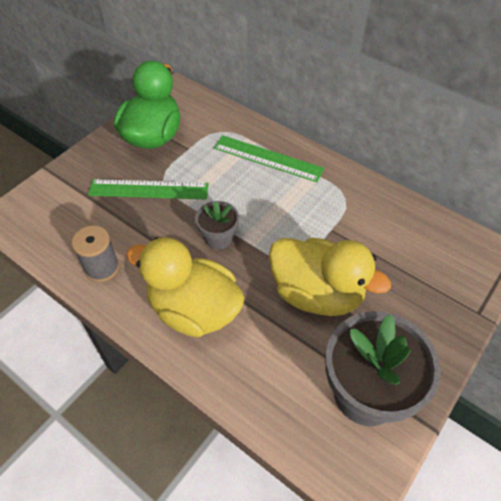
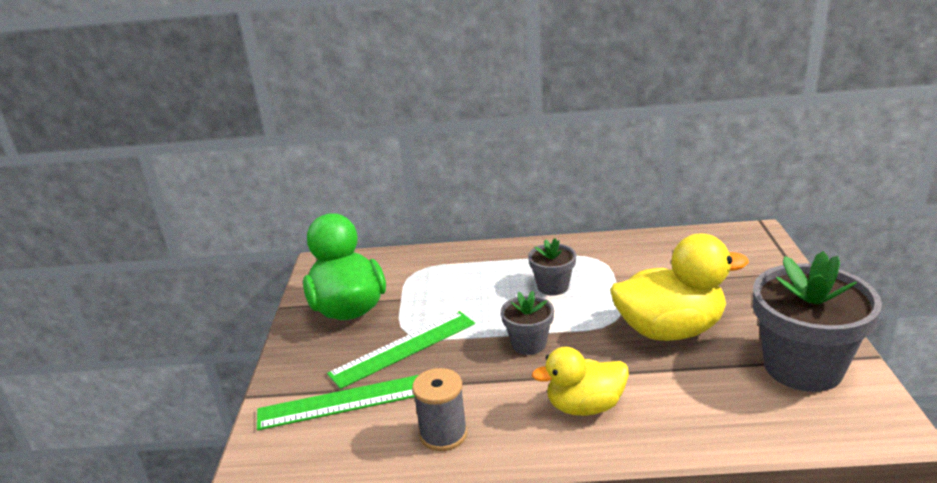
camera: 35 degrees left, 25 degrees down
yellow duck [126,237,245,337] -> yellow duck [532,347,629,416], size x0.64
green ruler [214,135,324,182] -> green ruler moved to [257,375,418,430]
none -> grey flower pot [528,238,576,296]

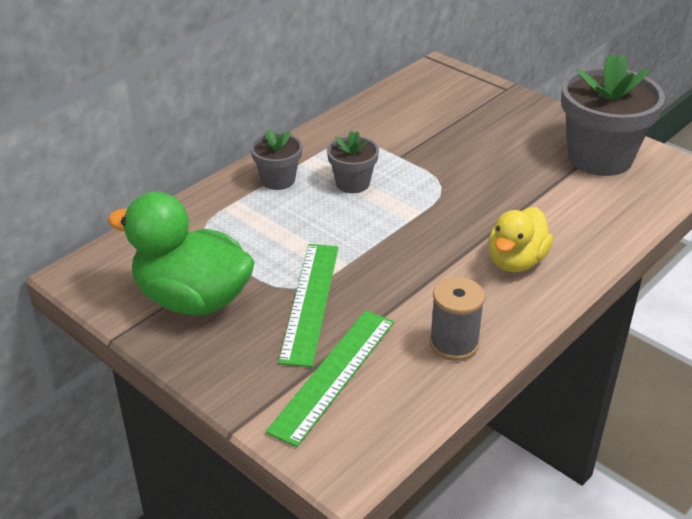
camera: 50 degrees left, 10 degrees up
grey flower pot [501,291,554,355] -> grey flower pot moved to [251,129,302,190]
yellow duck [610,233,749,341] -> none

